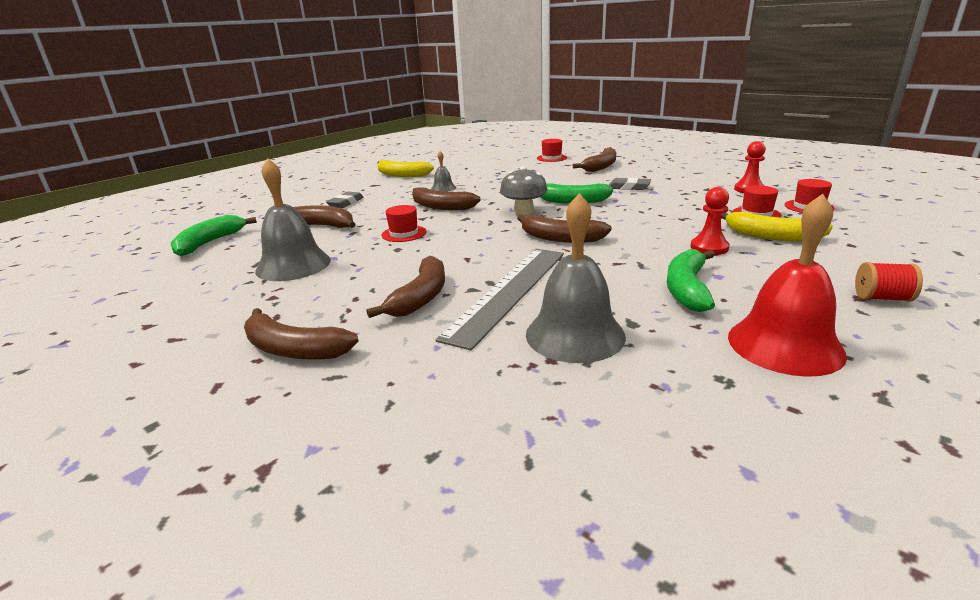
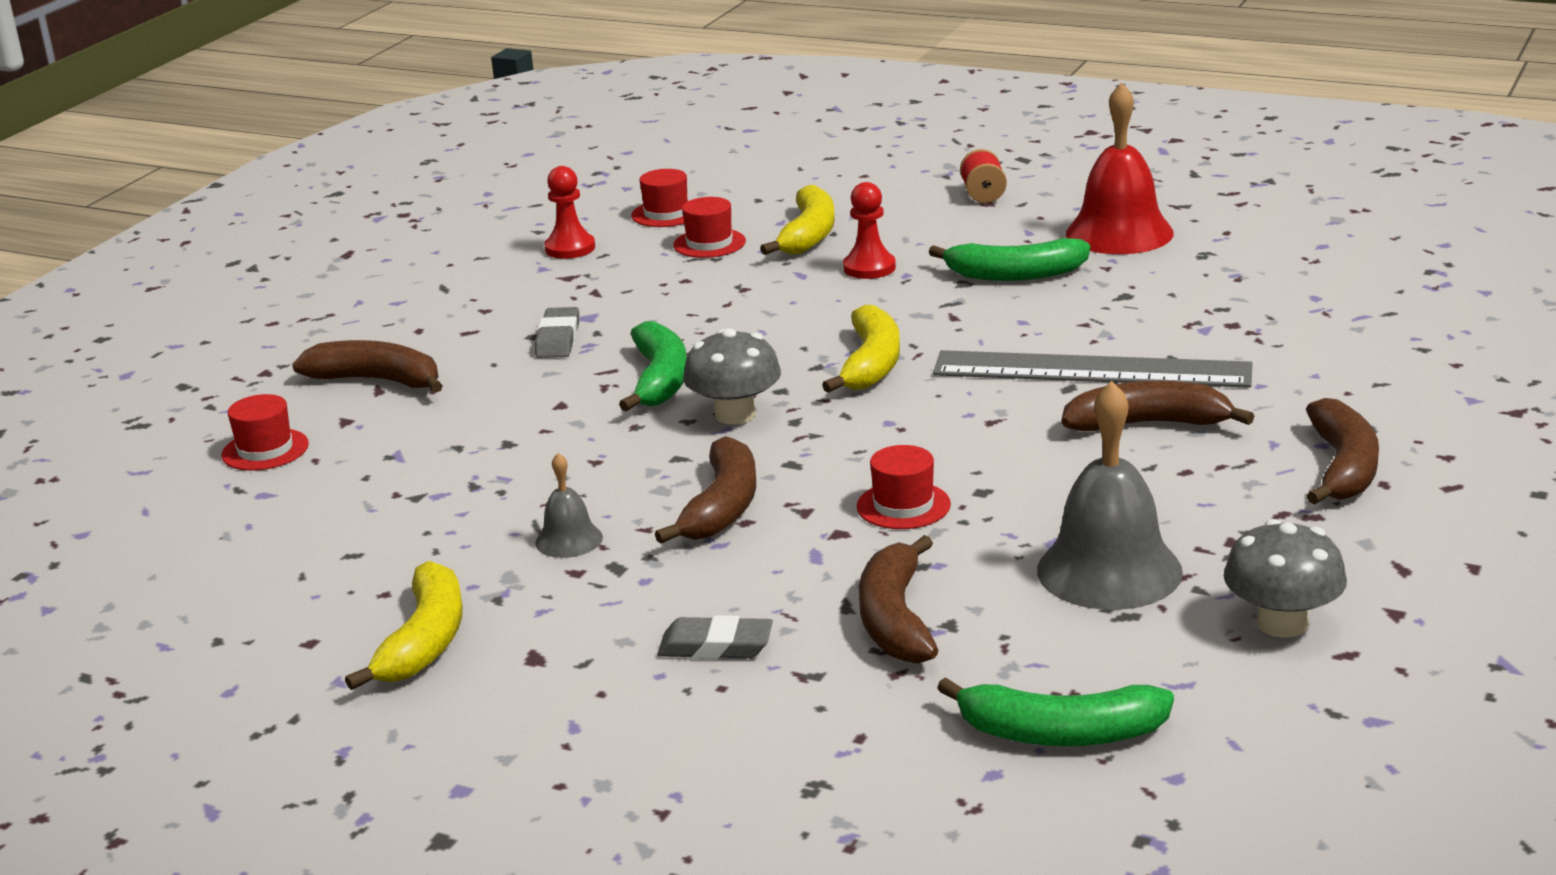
camera: 105 degrees left, 0 degrees up
brown banana [517,215,612,243] -> yellow banana [822,305,900,393]
grey bell [526,193,626,363] -> none
none -> grey mushroom [1224,519,1347,638]

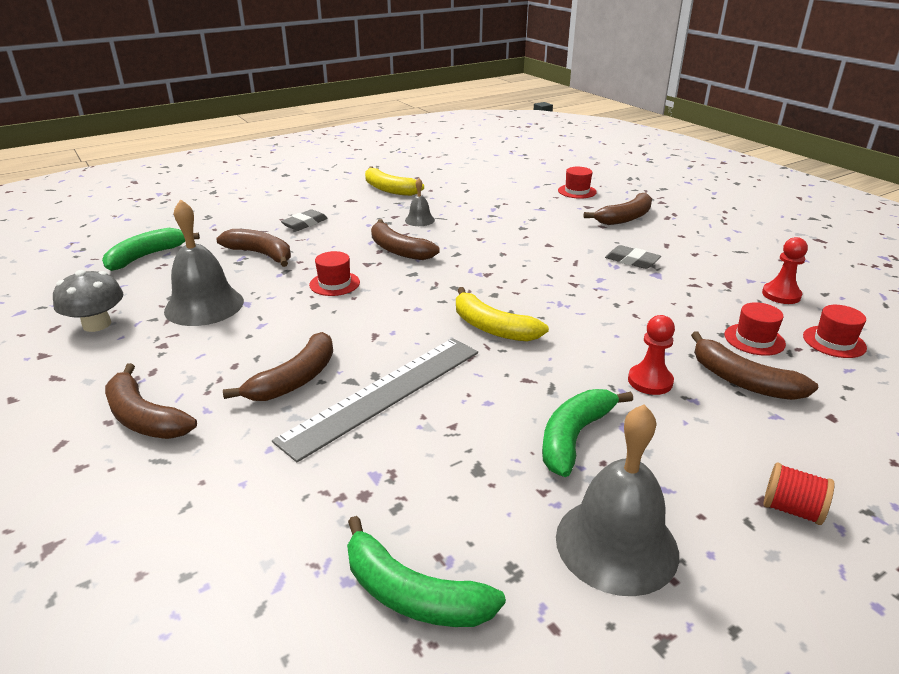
camera: 120 degrees right, 5 degrees up
green banana [619,321,687,411] -> green banana moved to [347,516,506,627]
grey mushroom [683,328,781,424] -> none
yellow banana [760,185,835,255] -> brown banana [691,331,818,400]
red bell [1066,82,1174,254] -> grey bell [556,405,679,596]

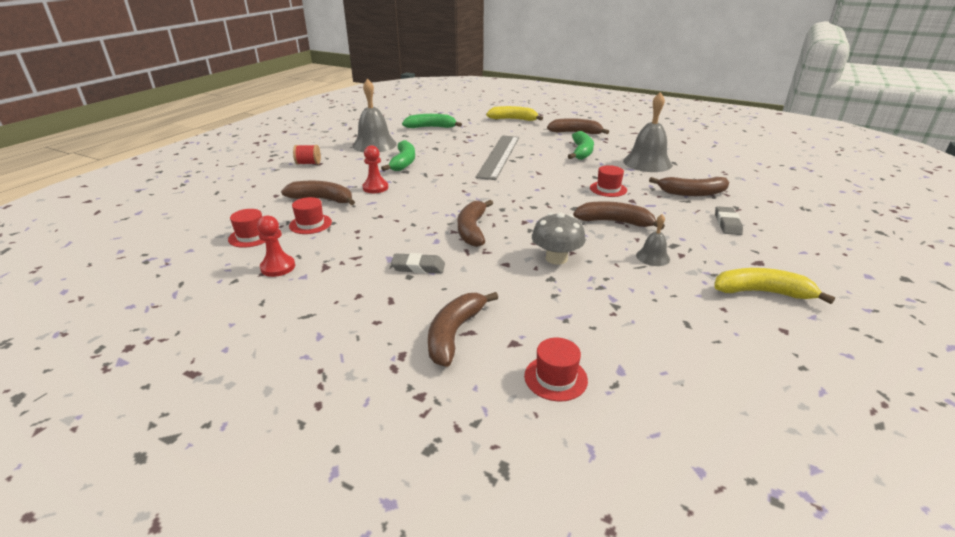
camera: 150 degrees right, 0 degrees up
grey mushroom [53,270,123,332] -> grey mushroom moved to [532,213,586,264]
green banana [102,228,200,271] -> green banana moved to [568,131,594,160]
brown banana [223,332,333,401] -> brown banana moved to [458,200,493,247]
yellow banana [456,287,549,342] -> yellow banana moved to [486,106,543,121]

